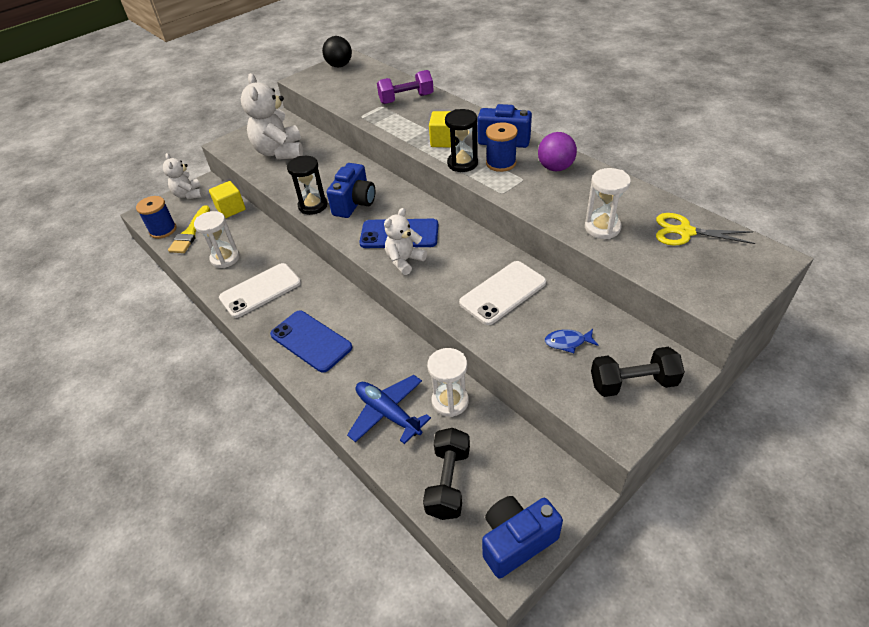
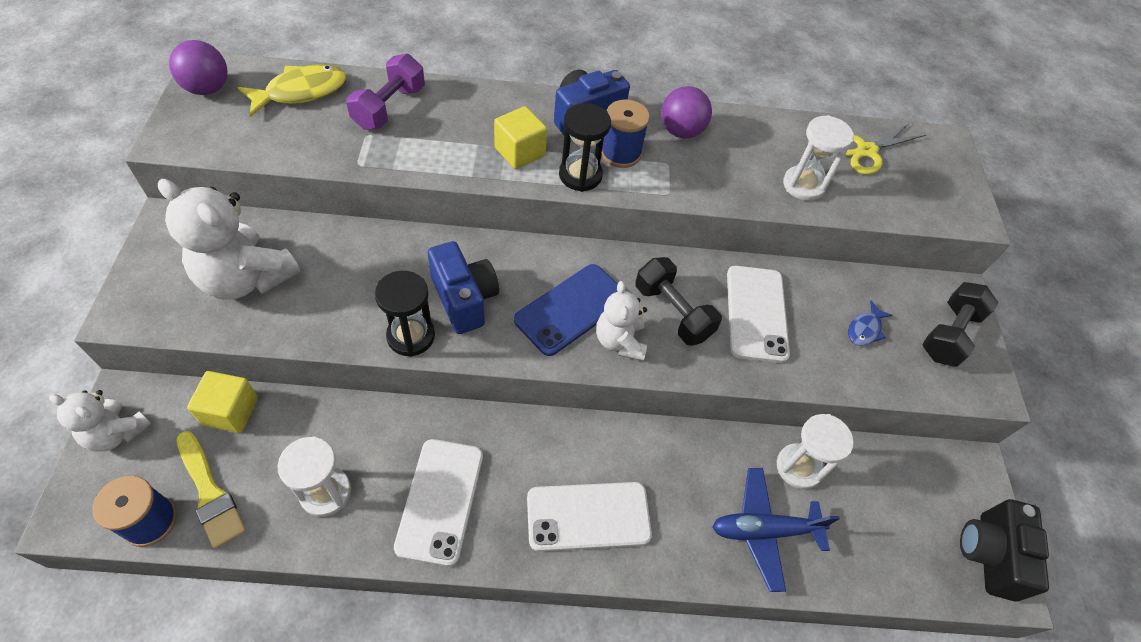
camera: 55 degrees left, 10 degrees up
blue phone [270,311,352,373] -> white phone [527,482,652,552]
black ball [322,36,352,67] -> purple ball [169,40,227,95]
black dumbbell [423,428,470,520] -> black dumbbell moved to [636,257,722,346]
blue camera [482,496,563,579] -> black camera [960,499,1049,601]
none -> yellow fish [237,64,346,117]

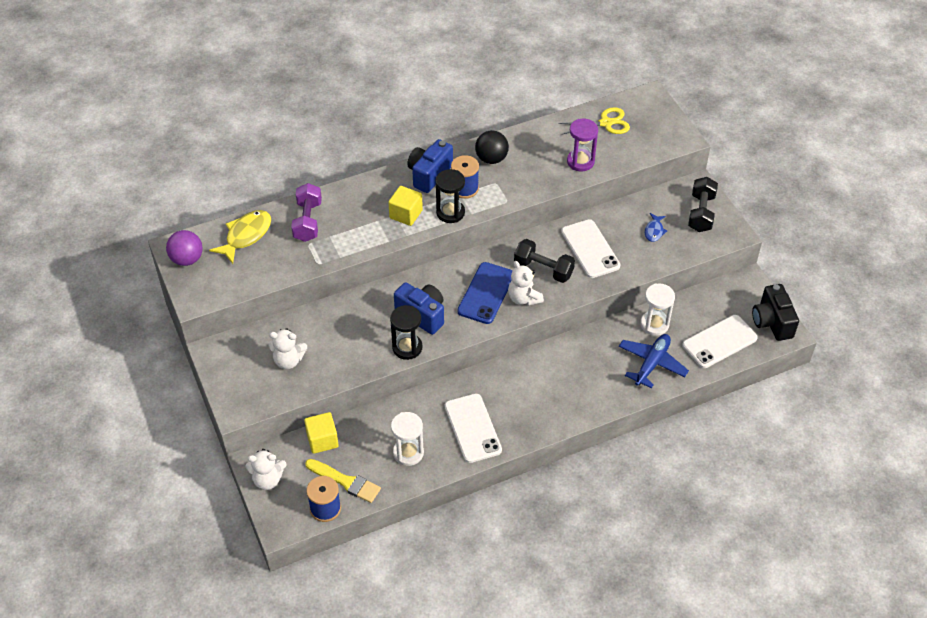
camera: 20 degrees left, 5 degrees down
white teddy bear [158,179,300,300] -> white teddy bear [268,328,307,369], size x0.59
white phone [527,482,652,552] -> white phone moved to [682,315,758,368]
purple ball [661,86,712,138] -> black ball [475,130,509,164]
blue plane [712,468,840,592] -> blue plane turned 150 degrees clockwise [619,334,689,389]
white hourglass [783,115,854,201] -> purple hourglass [567,119,598,171]
yellow scissors [845,122,926,175] -> yellow scissors turned 135 degrees counterclockwise [558,107,630,134]

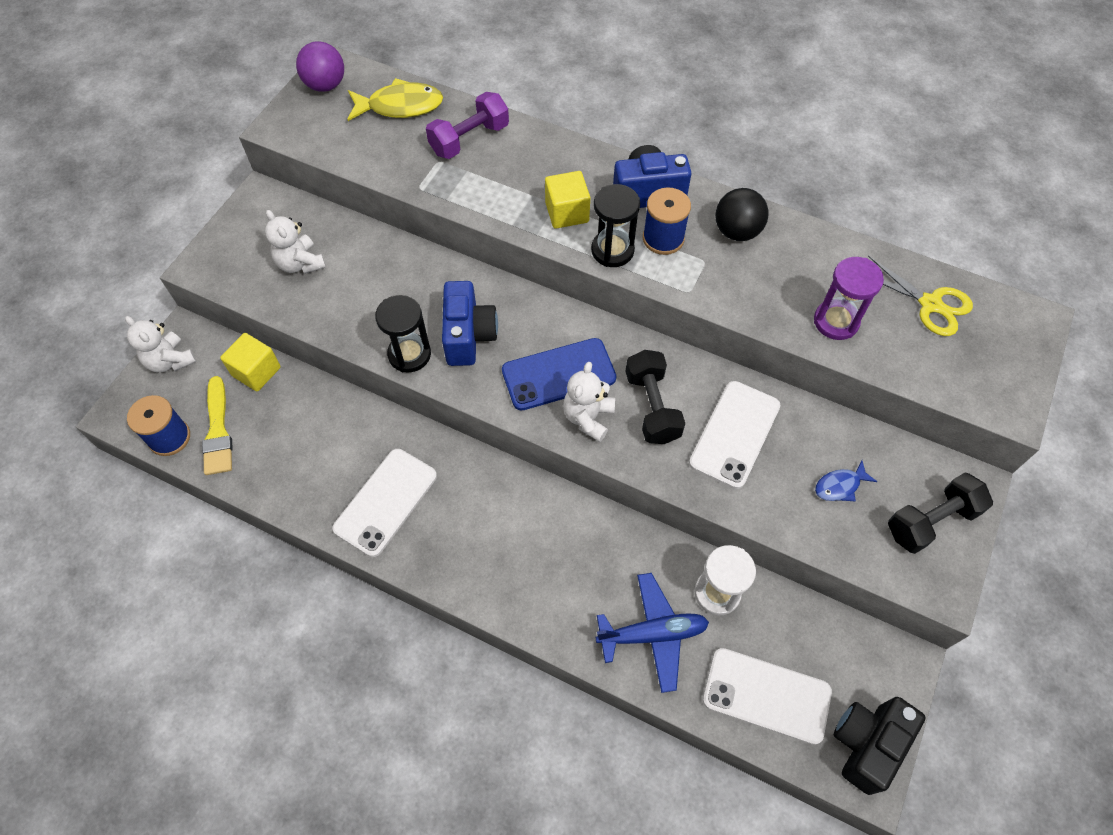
camera: 50 degrees right, 10 degrees up
white hourglass [391,412,424,466] -> none

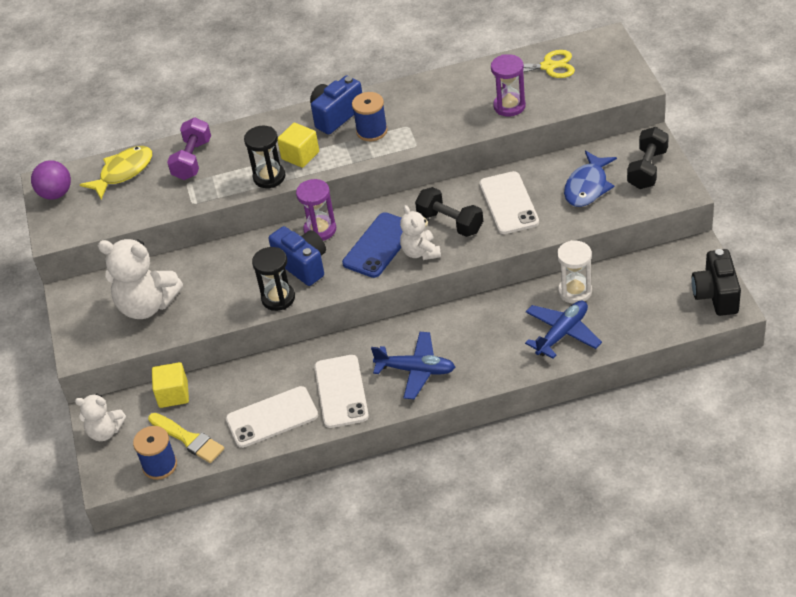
camera: 35 degrees left, 15 degrees down
white teddy bear [265,210,326,274] -> white teddy bear [98,239,183,319], size x1.69
black hourglass [591,184,640,267] -> black hourglass moved to [244,126,286,188]
white phone [703,648,832,745] -> white phone moved to [226,386,318,448]
black ball [715,188,769,241] -> none
blue fish [815,460,877,501] -> blue fish [564,151,617,207], size x1.81
none -> purple hourglass [296,179,336,241]
none -> blue plane [371,332,455,399]

